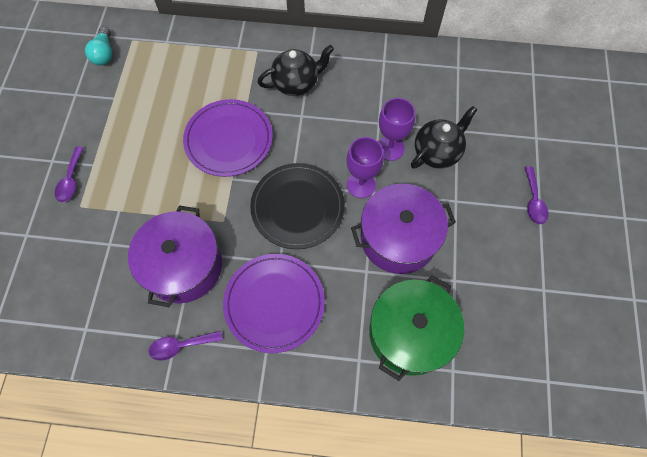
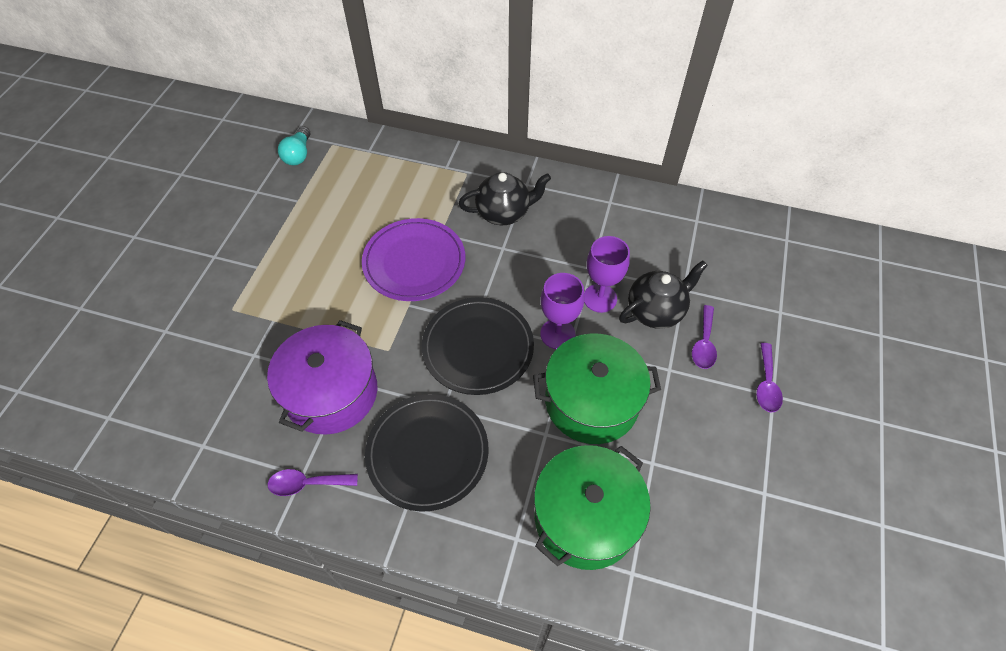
camera: 10 degrees right, 10 degrees down
purple spoon [55,146,84,202] -> purple spoon moved to [692,305,717,369]
purple plate [223,254,325,353] -> black plate [365,394,489,512]
purple pot [351,184,456,274] -> green pot [533,333,661,444]

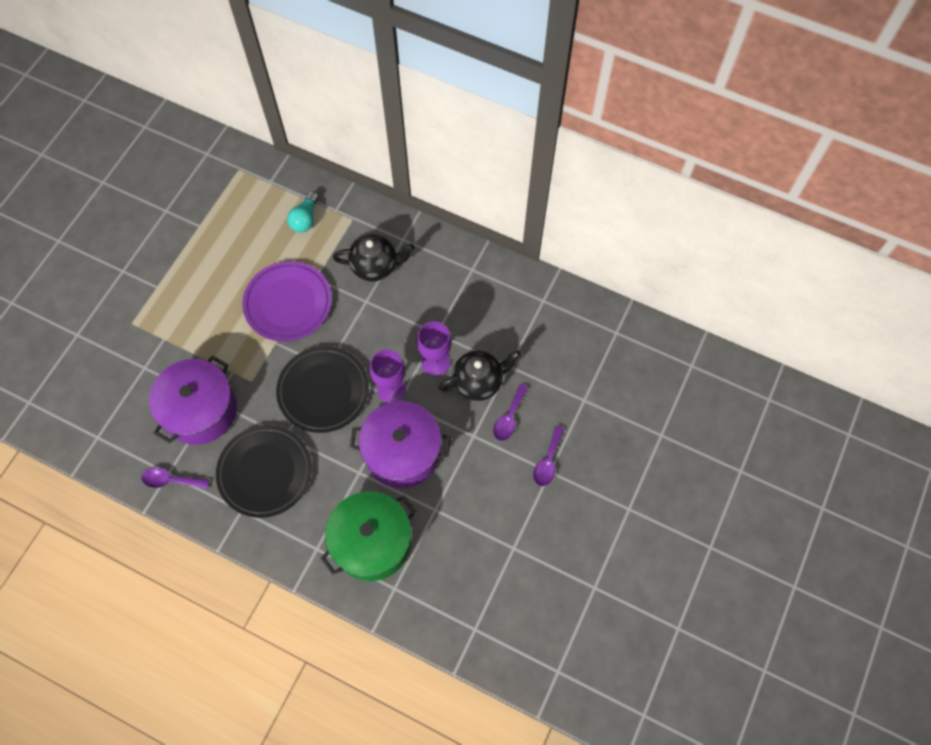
camera: 10 degrees right, 10 degrees up
turquoise light bulb [278,126,310,165] -> turquoise light bulb moved to [287,191,319,232]
green pot [533,333,661,444] -> purple pot [350,401,451,488]

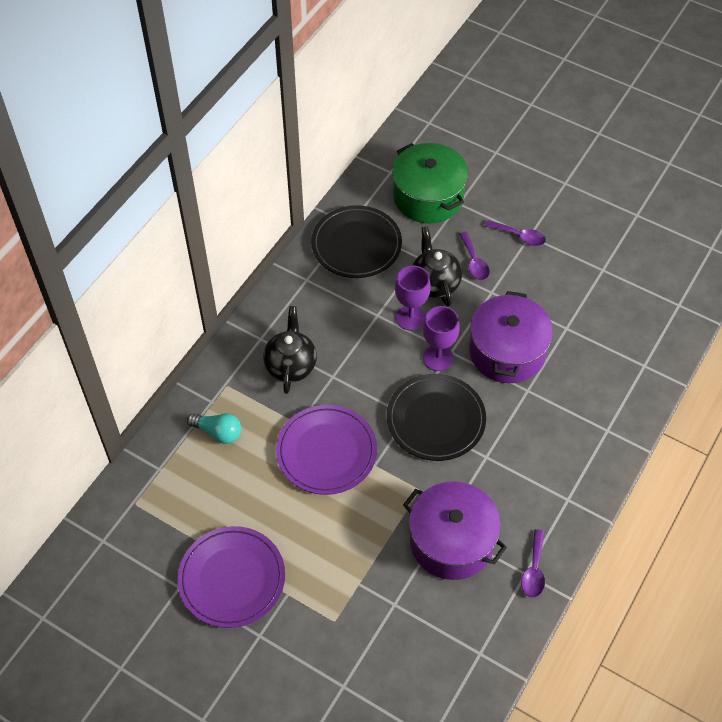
camera: 85 degrees left, 10 degrees down
black plate [216,425,312,518] -> black plate moved to [311,205,402,278]
green pot [320,491,416,581] -> green pot moved to [392,143,468,223]
purple spoon [493,384,528,441] -> purple spoon turned 45 degrees clockwise [459,232,490,280]
none -> purple plate [177,526,285,628]

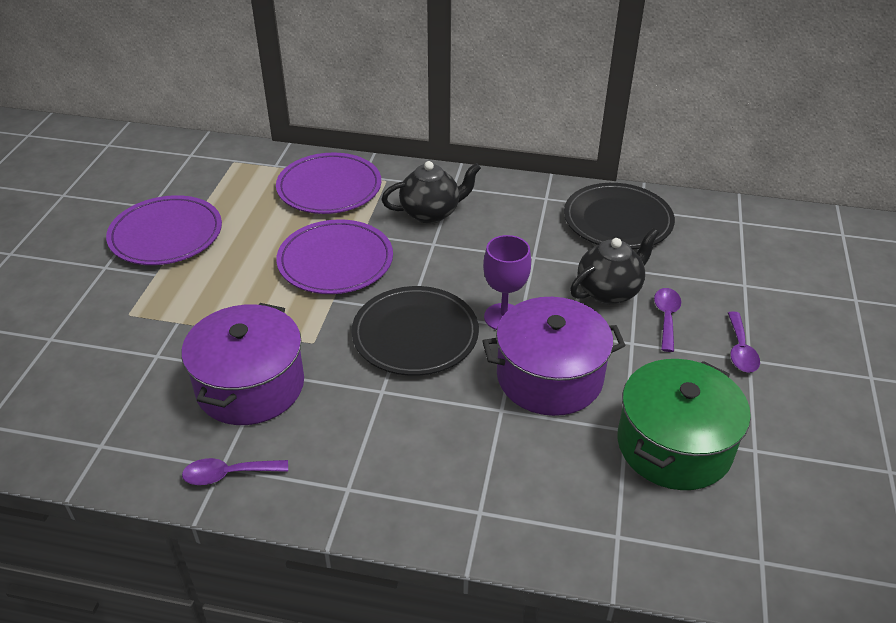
camera: 70 degrees right, 15 degrees down
turquoise light bulb [187,413,241,444] -> purple plate [276,152,381,214]
green pot [392,143,468,223] -> green pot moved to [617,359,751,490]
purple goblet [395,266,431,331] -> none
purple spoon [459,232,490,280] -> purple spoon turned 135 degrees clockwise [654,288,681,352]

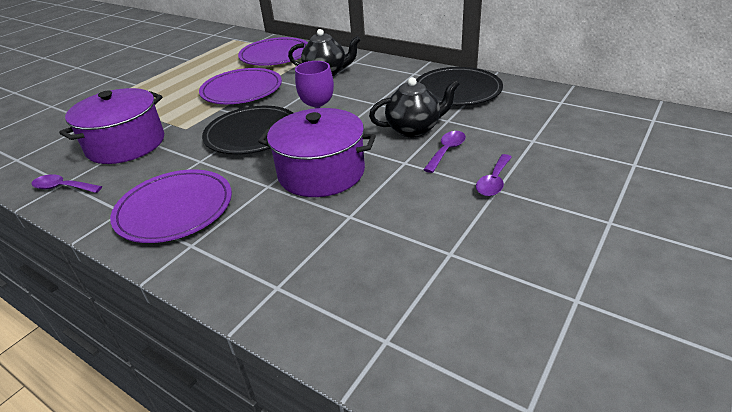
camera: 25 degrees right, 5 degrees down
purple plate [106,195,222,265] -> purple plate moved to [110,169,232,243]
green pot [617,359,751,490] -> none

